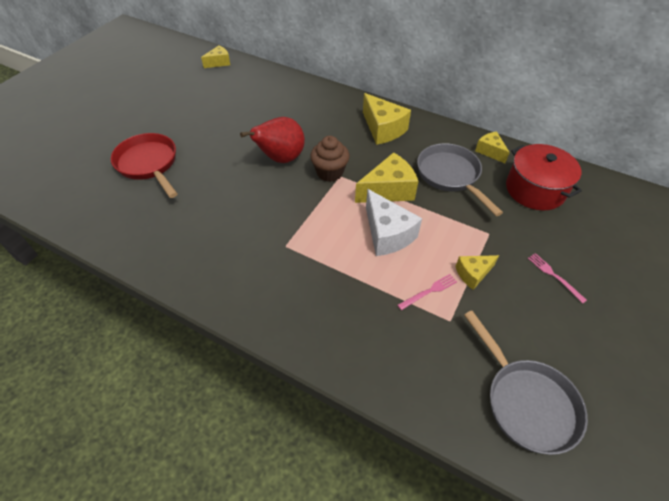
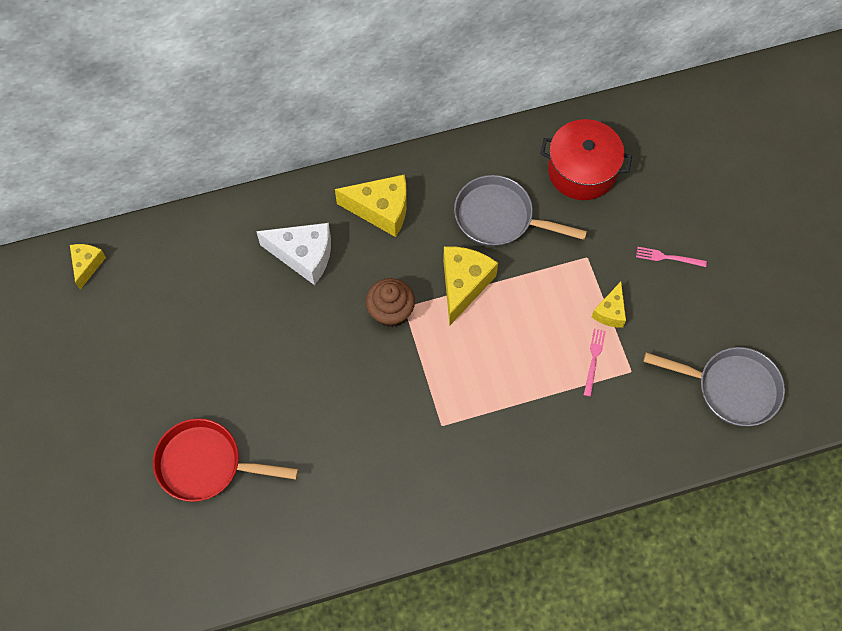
camera: 45 degrees left, 15 degrees up
red pear [240,117,305,163] -> none
white cheese [366,189,422,256] -> white cheese moved to [256,223,331,285]
yellow cheese [475,132,510,163] -> none

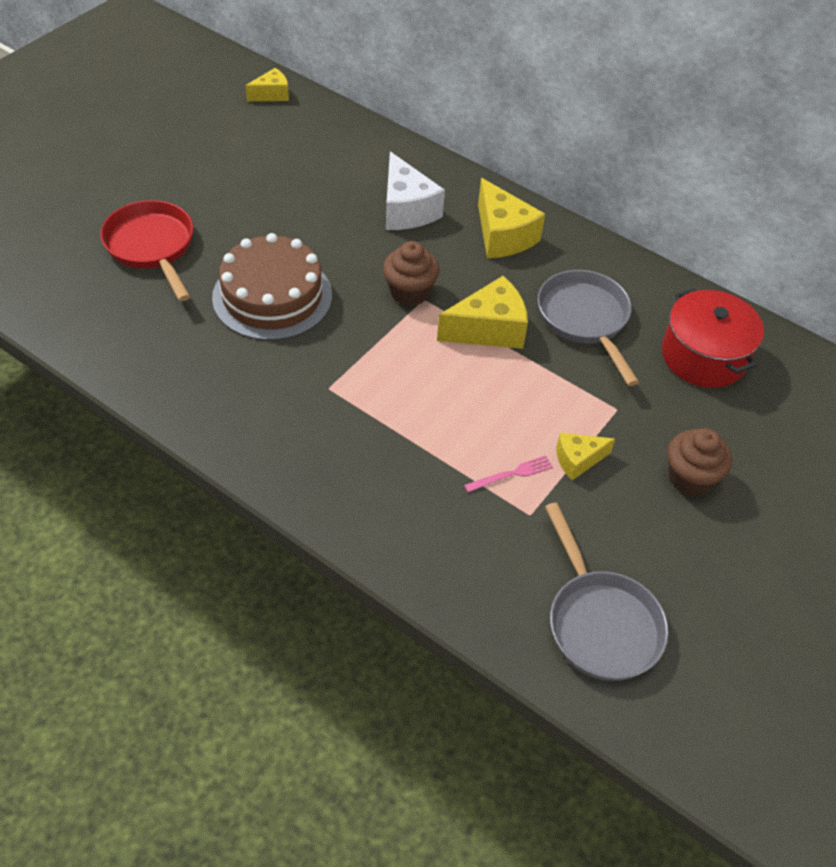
camera: 50 degrees right, 15 degrees down
pink fork [636,247,707,267] -> brown cupcake [667,428,732,496]
none -> brown cake [212,233,332,341]

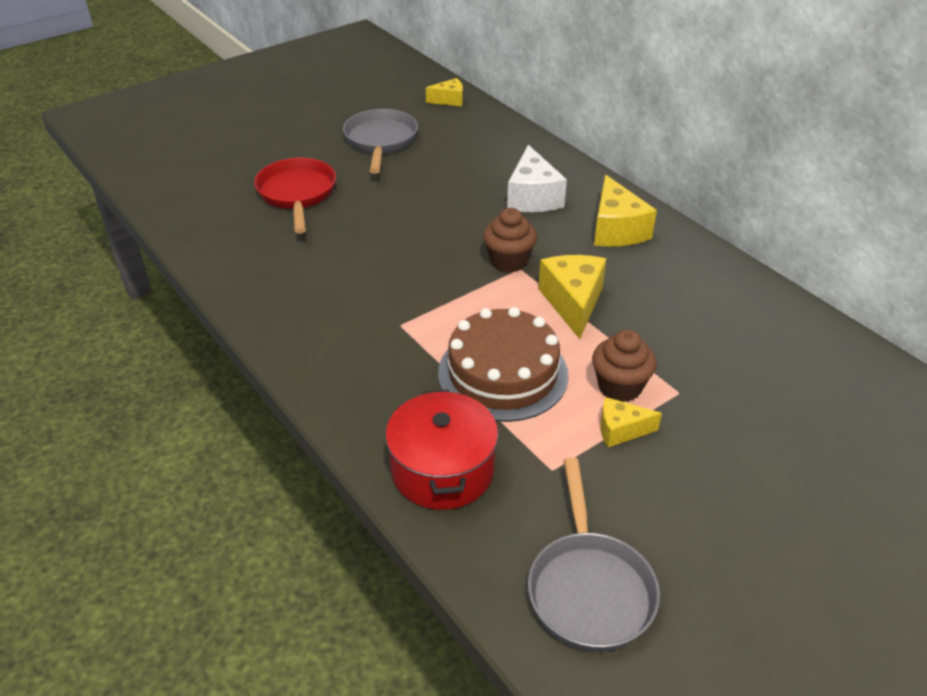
camera: 20 degrees right, 10 degrees down
brown cake [212,233,332,341] -> brown cake moved to [438,307,569,422]
yellow cheese [437,276,528,349] -> yellow cheese turned 90 degrees counterclockwise [538,255,606,339]
pink fork [464,455,553,492] -> none
grey pan [538,270,639,386] -> grey pan moved to [343,109,418,174]
red pot [662,289,764,388] -> red pot moved to [385,390,498,510]
brown cupcake [667,428,732,496] -> brown cupcake moved to [592,330,657,402]

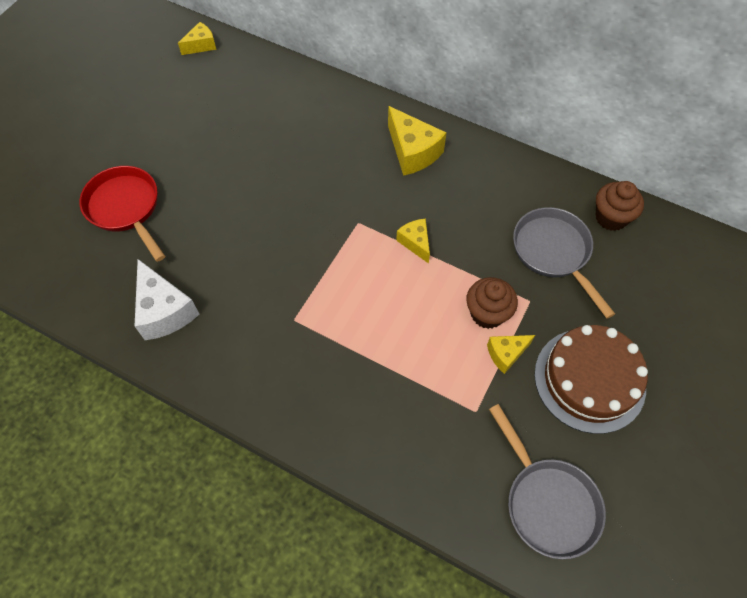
camera: 25 degrees left, 20 degrees up
grey pan [343,109,418,174] -> grey pan moved to [513,207,615,318]
red pot [385,390,498,510] -> none
brown cake [438,307,569,422] -> brown cake moved to [534,325,648,434]
brown cupcake [483,208,537,273] -> brown cupcake moved to [595,181,644,231]
white cheese [507,145,567,212] -> white cheese moved to [135,259,199,340]
yellow cheese [538,255,606,339] -> yellow cheese [396,219,430,264], size x0.58

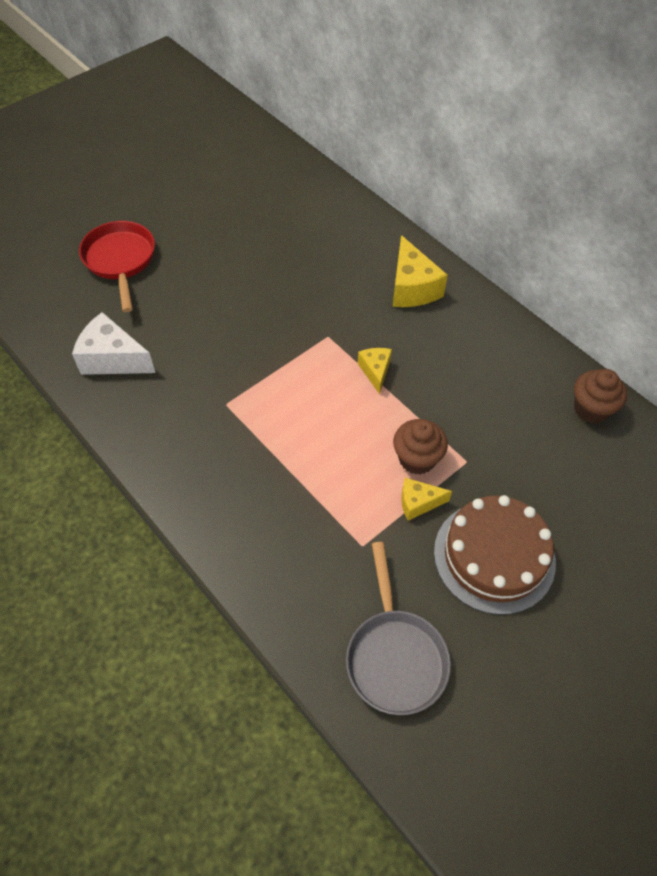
camera: 20 degrees right, 5 degrees down
white cheese [135,259,199,340] -> white cheese turned 120 degrees clockwise [72,312,155,375]
yellow cheese [178,22,216,55] -> none
grey pan [513,207,615,318] -> none

